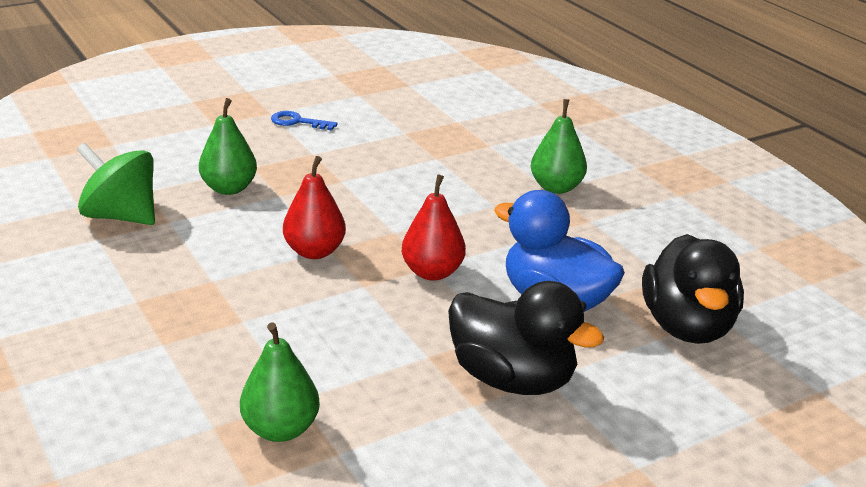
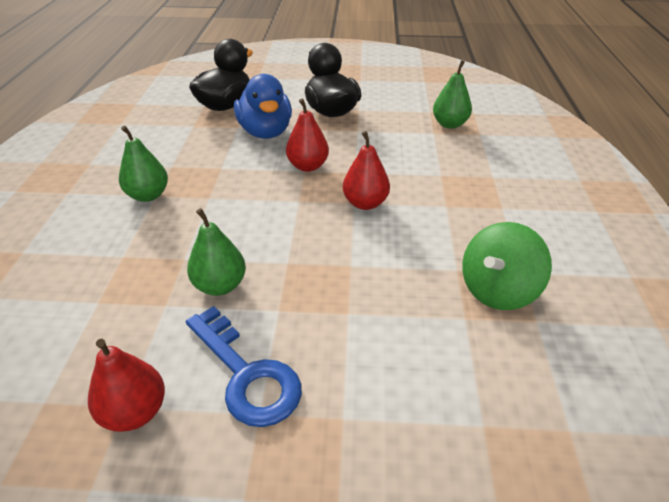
camera: 145 degrees left, 10 degrees up
green spinning top [77,143,155,225] -> green spinning top turned 75 degrees clockwise [462,222,552,310]
green pear [199,98,257,195] -> green pear moved to [187,208,246,296]
blue key [271,111,338,131] -> blue key [186,306,302,427], size x1.87
none -> red pear [88,339,165,432]

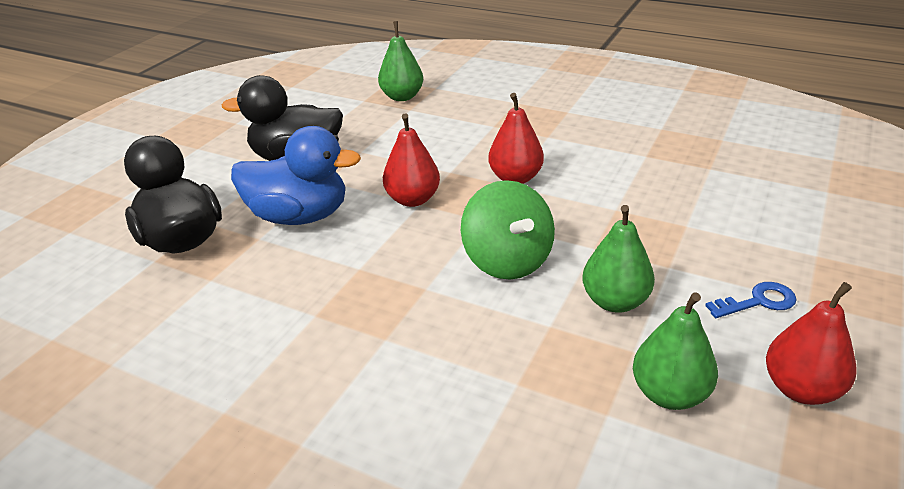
camera: 65 degrees left, 5 degrees down
green pear [119,126,168,202] -> green pear moved to [633,293,718,410]
blue key [186,306,302,427] -> blue key [705,282,797,318], size x0.53
green spinning top [462,222,552,310] -> green spinning top moved to [461,180,555,280]

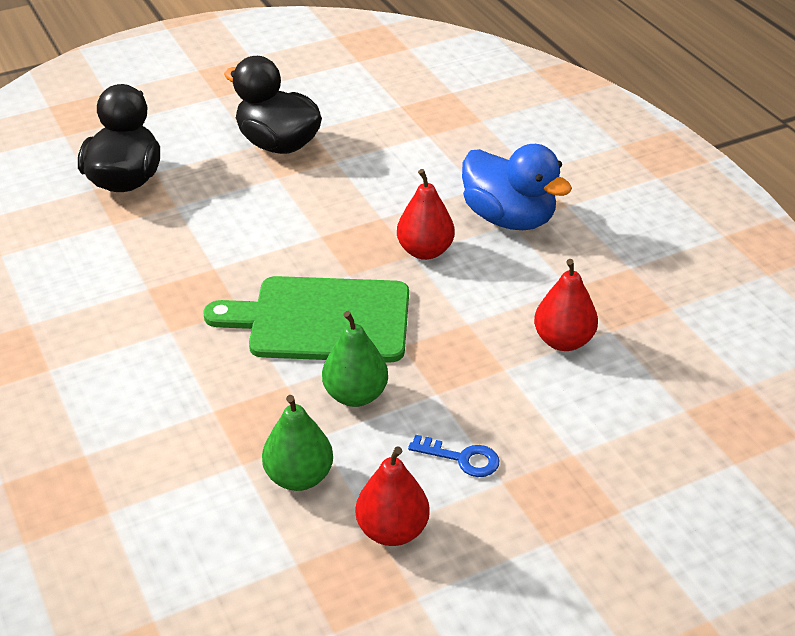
camera: 35 degrees right, 5 degrees up
blue duck [231,126,361,225] -> blue duck moved to [462,144,572,230]
green pear [378,21,423,101] -> none
red pear [383,113,440,207] -> red pear moved to [534,259,598,351]
green spinning top [461,180,555,280] -> green cutting board [204,276,409,363]

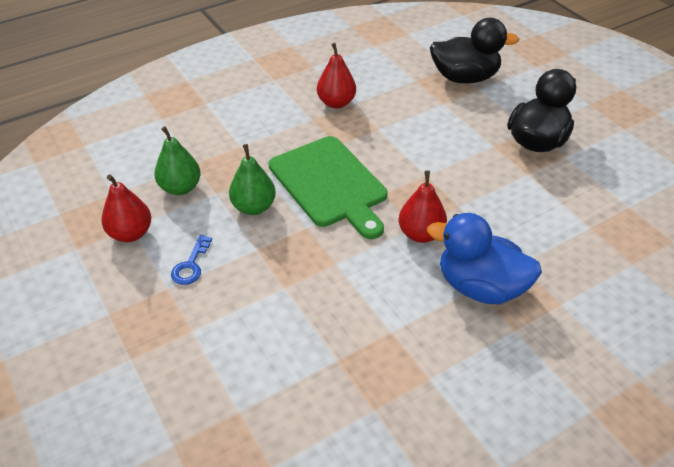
camera: 85 degrees right, 5 degrees up
green cutting board [204,276,409,363] -> green cutting board turned 150 degrees clockwise [269,136,388,239]
blue duck [462,144,572,230] -> blue duck turned 75 degrees clockwise [427,213,542,304]
red pear [534,259,598,351] -> red pear moved to [317,43,356,108]

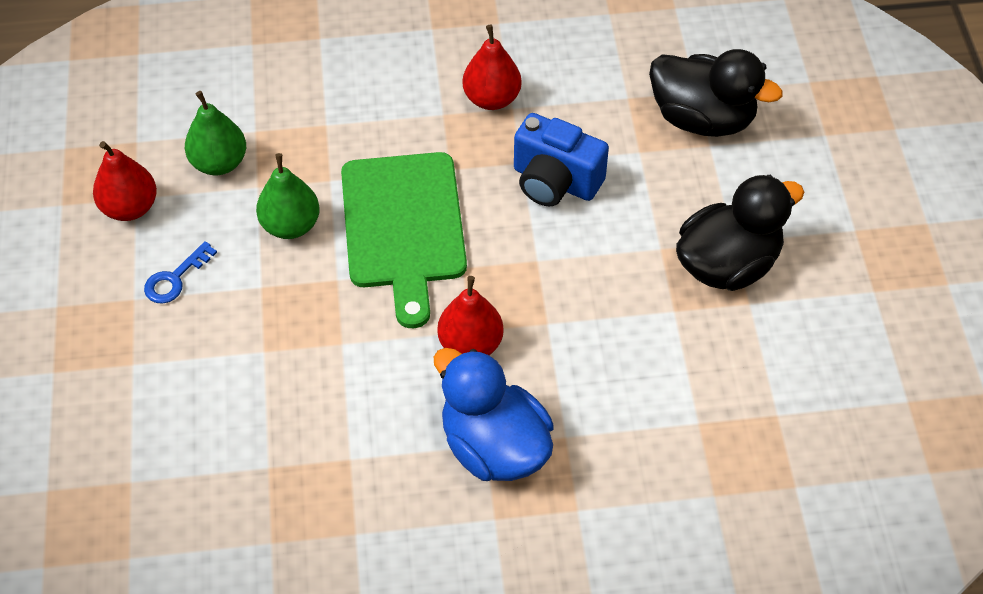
camera: 25 degrees right, 10 degrees up
none -> blue camera [514,113,609,206]

